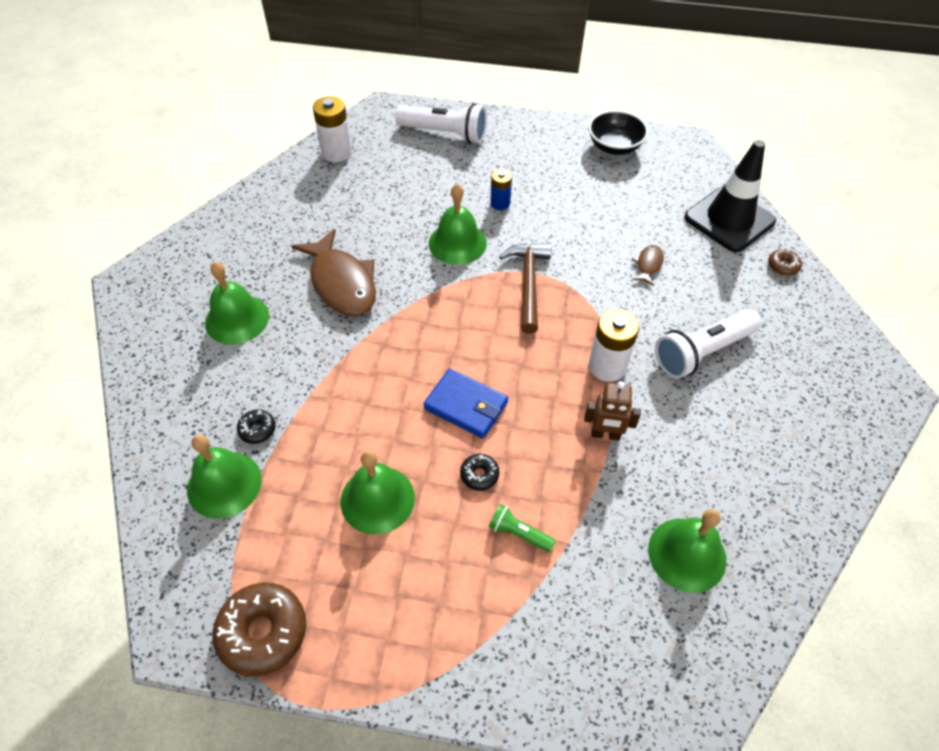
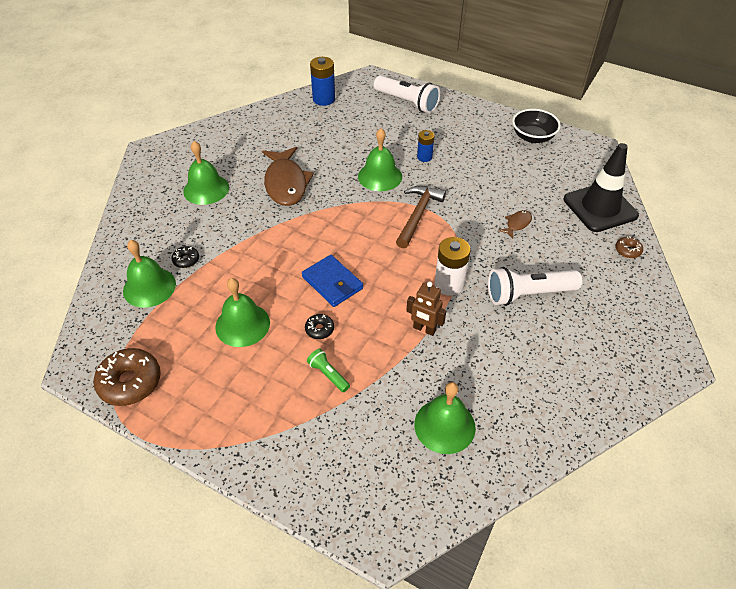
camera: 20 degrees right, 5 degrees down
white battery [313,96,352,162] -> blue battery [310,57,335,106]

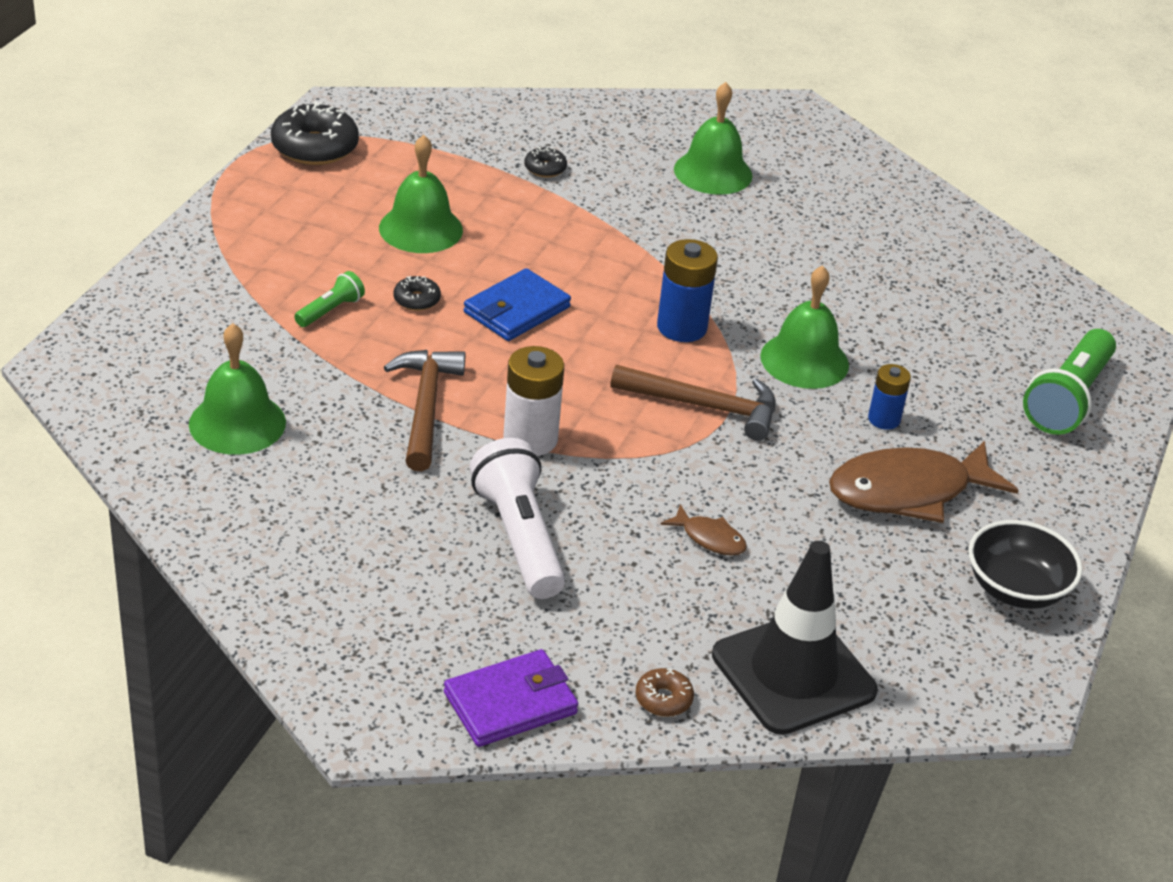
camera: 80 degrees right, 10 degrees down
brown donut [94,348,161,406] -> black donut [271,101,359,165]
green bell [123,240,176,308] -> none
brown fish [262,147,314,206] -> brown fish moved to [829,441,1019,523]
blue battery [310,57,335,106] -> blue battery moved to [657,239,718,342]
white flashlight [374,75,440,113] -> green flashlight [1023,329,1116,435]
brown robot [406,282,446,336] -> brown hammer [384,350,466,471]
none -> purple wallet [444,649,578,747]

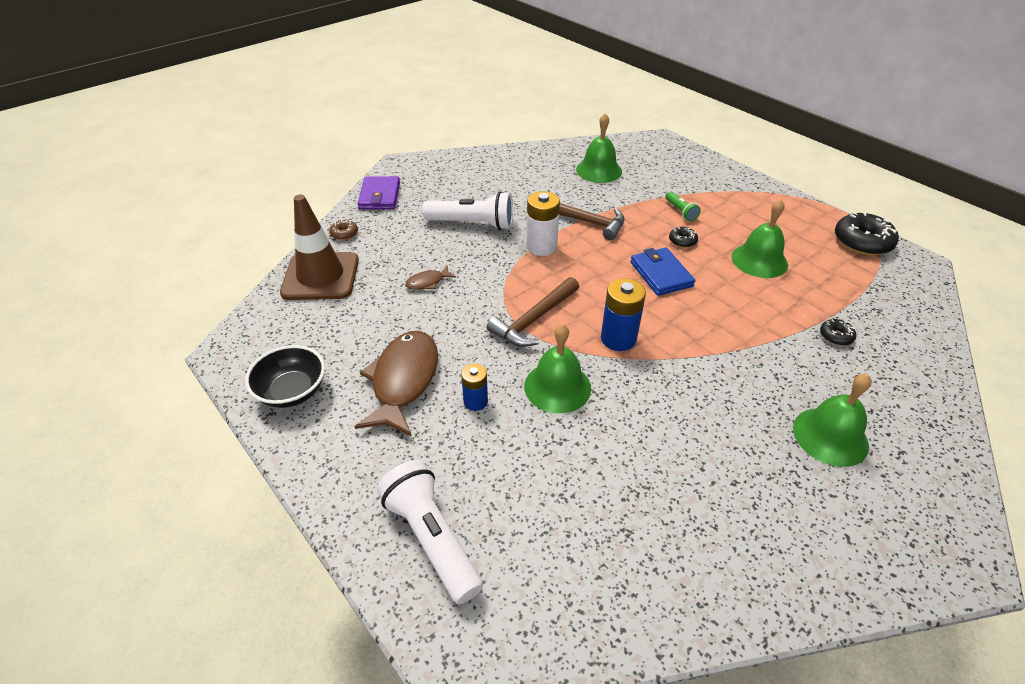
camera: 120 degrees right, 5 degrees up
black traffic cone [712,541,878,735] -> brown traffic cone [280,194,359,300]
green flashlight [1023,329,1116,435] -> white flashlight [377,460,483,604]

